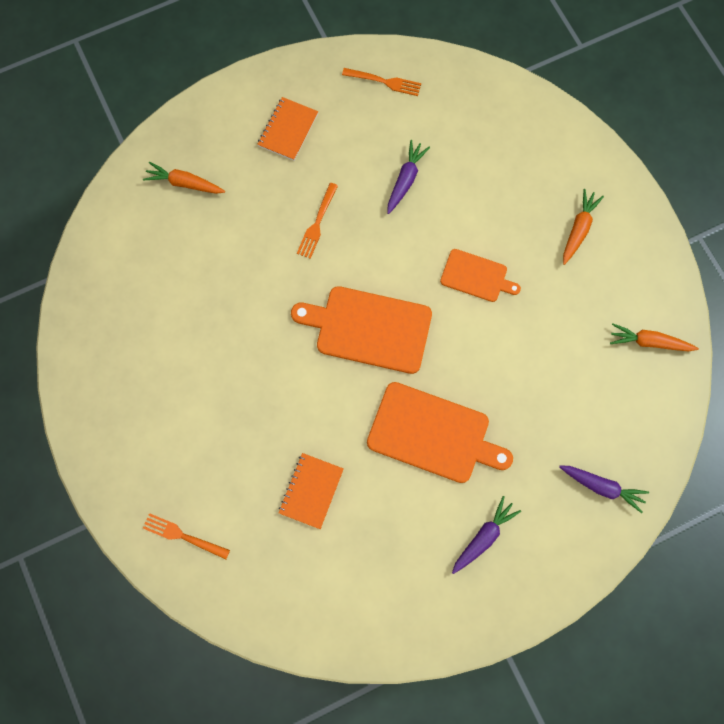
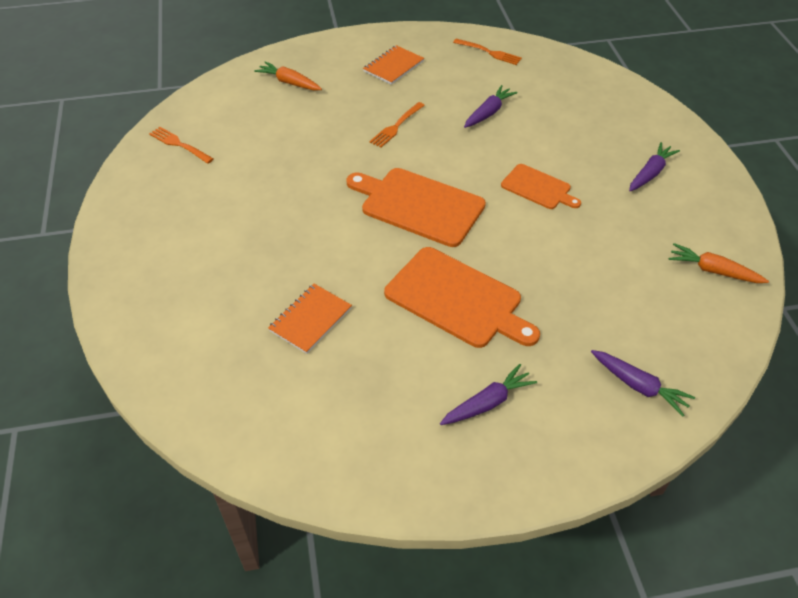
camera: 15 degrees right, 25 degrees down
orange fork [143,513,230,559] -> orange fork moved to [149,127,214,164]
orange carrot [563,189,604,265] -> purple carrot [629,142,680,191]

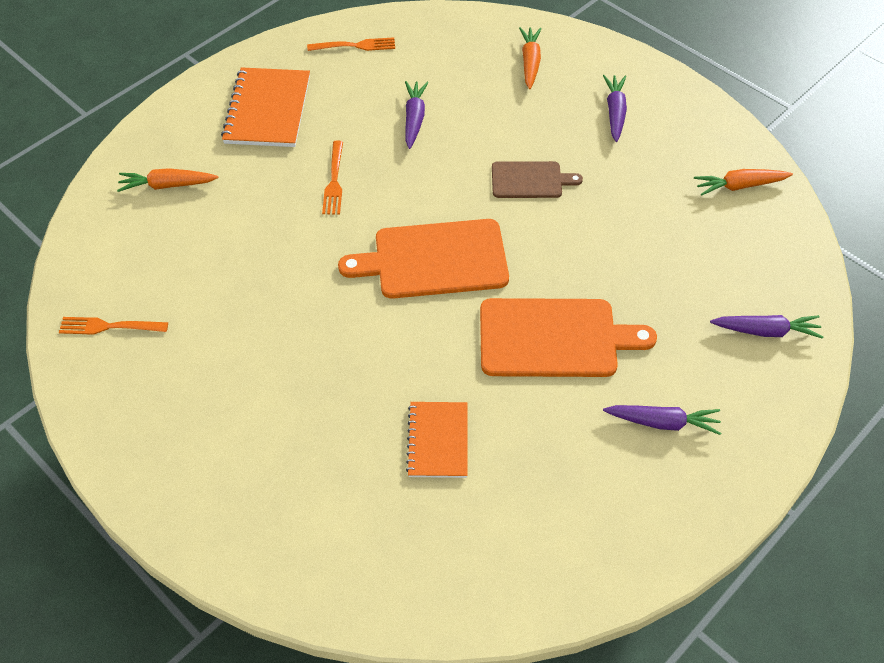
camera: 35 degrees left, 5 degrees up
orange notebook [363,45,424,85] -> orange notebook [221,67,310,147], size x1.55
purple carrot [440,364,537,425] -> purple carrot turned 75 degrees clockwise [603,405,721,435]
orange cutting board [501,164,581,209] -> brown cutting board [492,161,583,198]
none -> orange carrot [519,27,542,89]

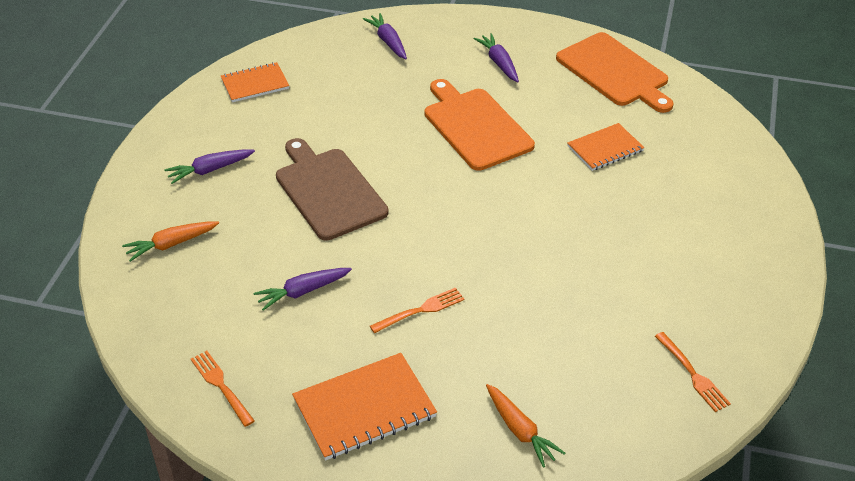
camera: 120 degrees left, 10 degrees down
orange cutting board [338,219,509,299] -> orange cutting board moved to [556,32,674,113]
brown cutting board [492,161,583,198] -> brown cutting board [276,138,389,241], size x1.74
orange carrot [694,169,793,196] -> orange notebook [221,62,289,102]

